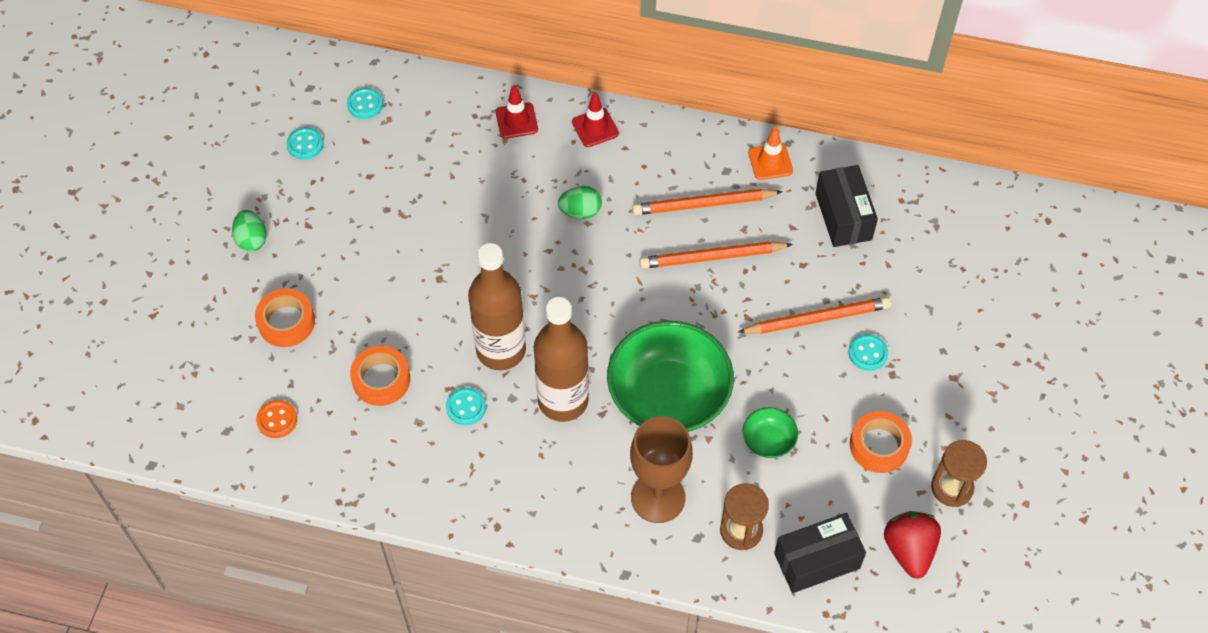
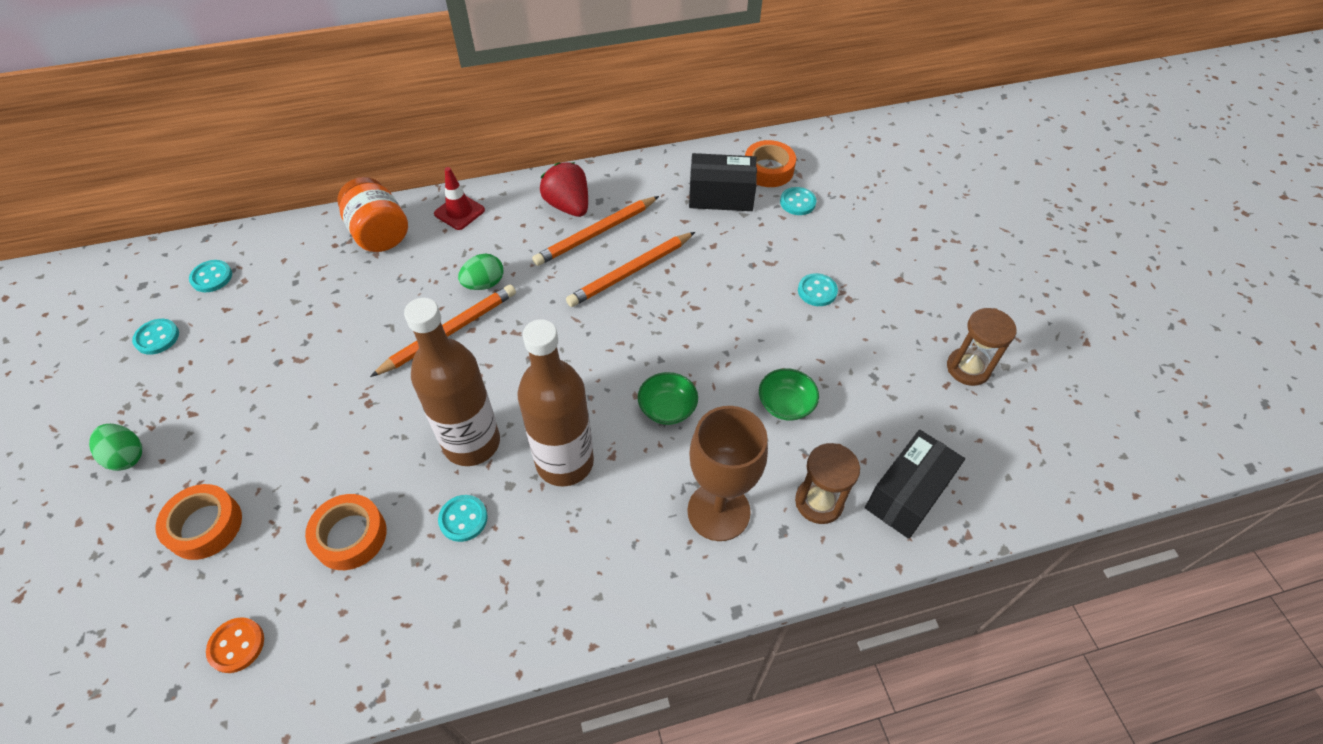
camera: 30 degrees left, 5 degrees down
red traffic cone [496,85,538,139] -> orange jar [337,177,408,252]
green bowl [607,321,734,432] -> green bowl [638,372,698,425], size x0.44
orange pencil [738,297,891,334] -> orange pencil moved to [370,284,516,377]
orange traffic cone [748,127,793,180] -> none
black box [815,165,878,247] -> black box turned 45 degrees counterclockwise [689,153,757,211]
orange tape [850,411,912,473] -> orange tape moved to [745,140,796,187]
red strawberry [884,511,941,579] -> red strawberry moved to [540,162,588,217]
none -> turquoise button [780,187,816,215]

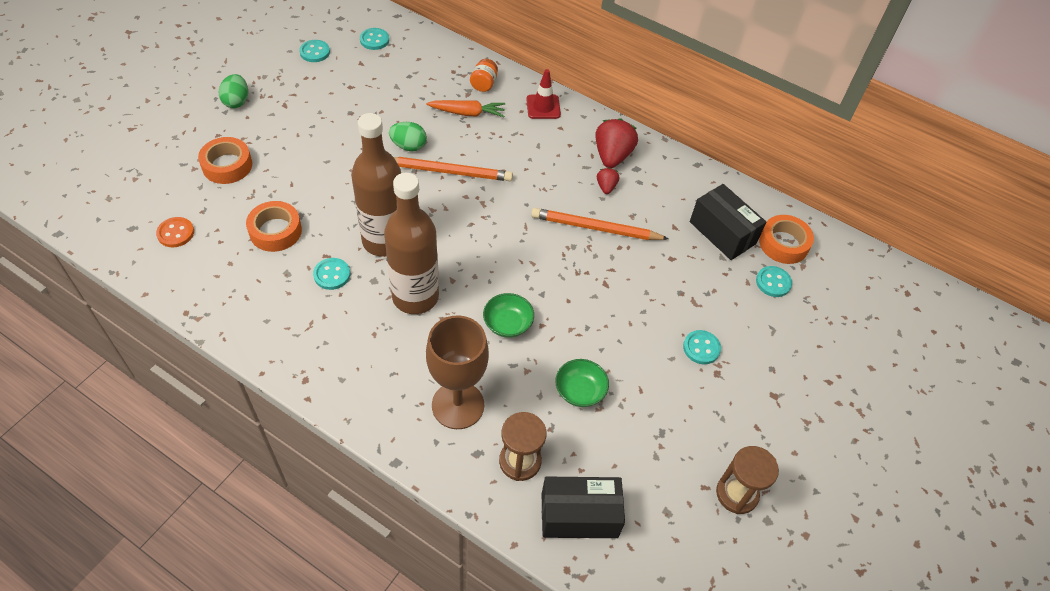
camera: 45 degrees right, 0 degrees up
orange jar [337,177,408,252] -> orange jar [470,59,498,92], size x0.54
green egg [458,254,504,290] -> green egg moved to [389,122,427,151]
orange pencil [532,196,659,266] -> red strawberry [597,168,619,194]
none -> orange carrot [426,100,505,117]

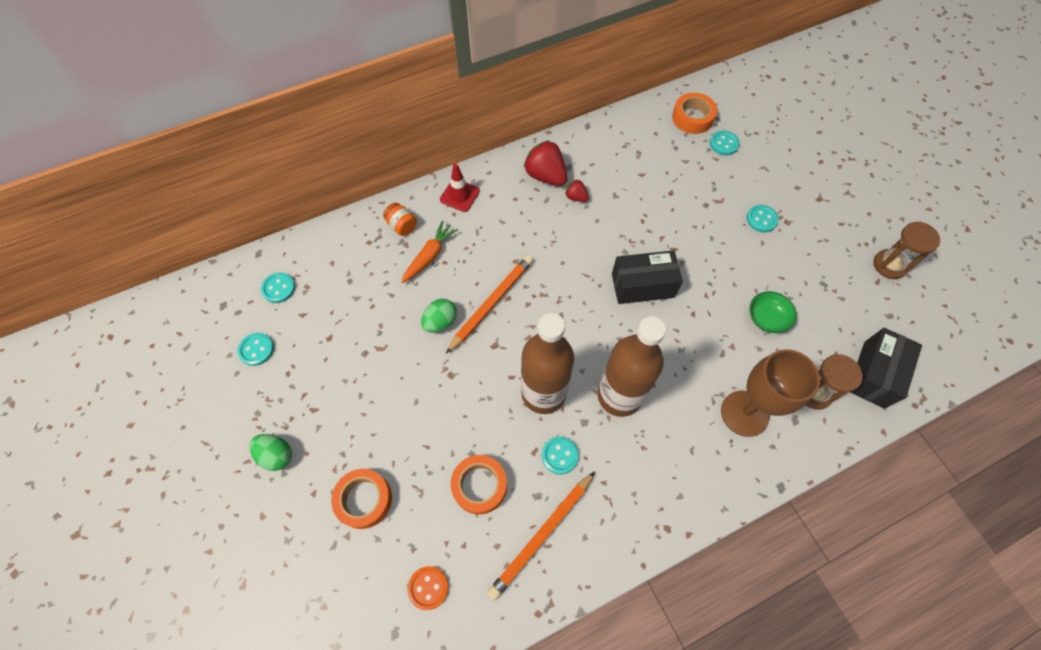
camera: 55 degrees left, 10 degrees up
green bowl [483,293,534,338] -> none
orange pencil [531,208,669,240] -> orange pencil moved to [487,471,595,600]
black box [690,184,766,260] -> black box moved to [612,250,683,304]

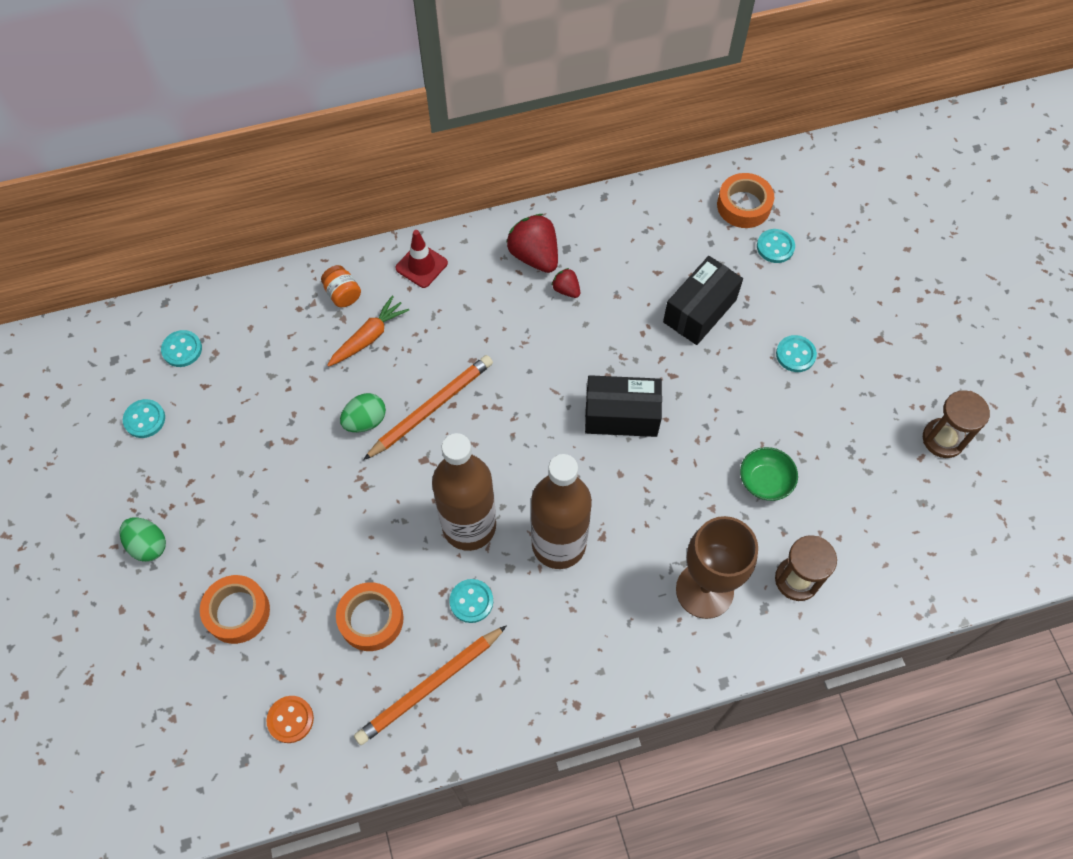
camera: 10 degrees right, 0 degrees up
black box [850,328,922,409] -> black box moved to [663,256,743,345]

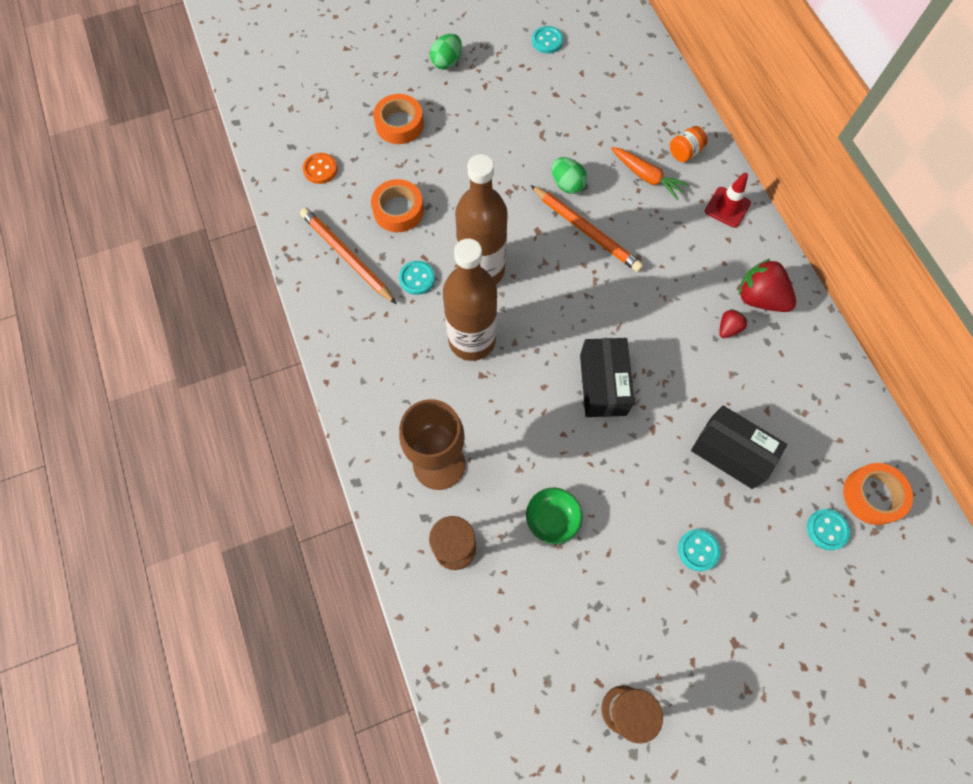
camera: 85 degrees right, 5 degrees up
turquoise button [161,330,202,367] -> none
red strawberry [506,214,558,273] -> red strawberry turned 105 degrees counterclockwise [739,259,796,312]

